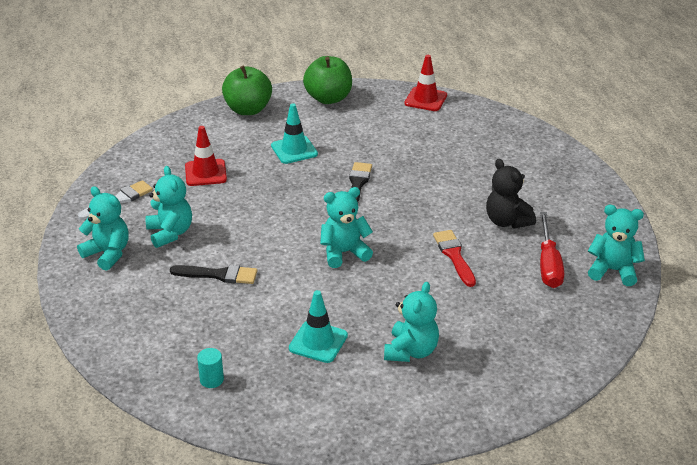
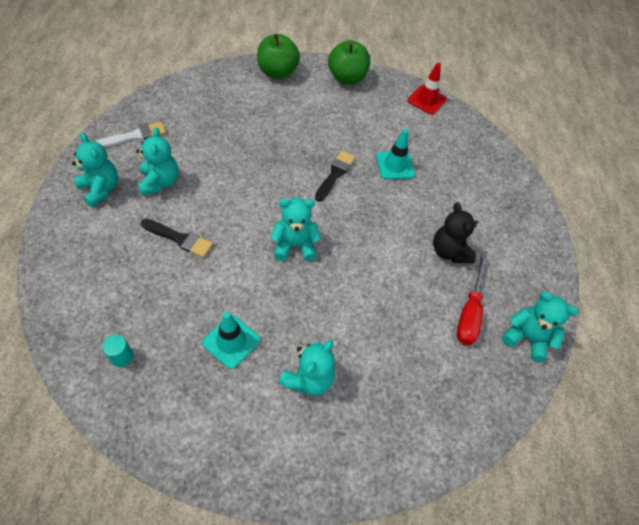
camera: 10 degrees right, 20 degrees up
red traffic cone [185,126,227,186] -> none
turquoise traffic cone [271,103,318,164] -> turquoise traffic cone moved to [376,129,415,179]
red brush [433,230,476,287] -> none

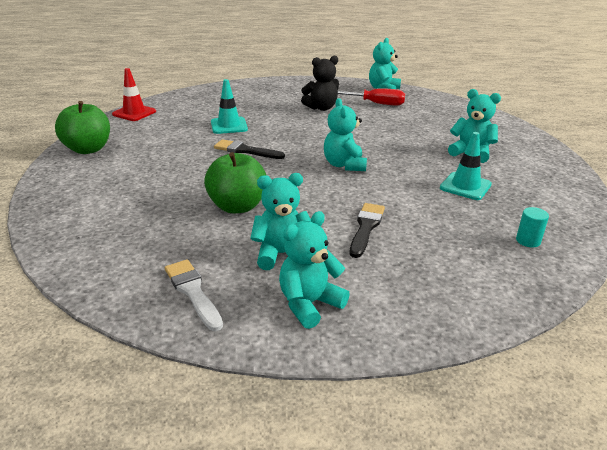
camera: 90 degrees left, 25 degrees down
green apple [257,34,300,79] -> green apple moved to [204,152,266,213]

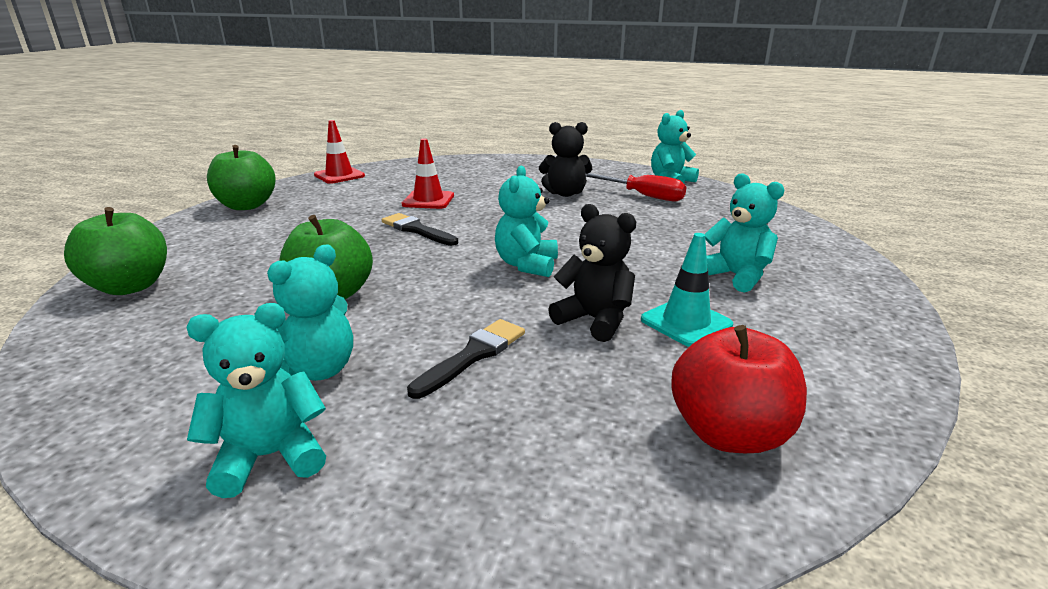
camera: 20 degrees right, 5 degrees down
white brush [165,259,223,331] -> none
turquoise traffic cone [211,79,248,134] -> red traffic cone [402,139,454,209]
turquoise teddy bear [250,173,311,270] -> turquoise teddy bear turned 120 degrees clockwise [267,245,353,381]
turquoise cylinder [516,207,549,248] -> red apple [671,325,807,453]
none -> green apple [64,207,167,295]
none -> black teddy bear [548,204,636,342]

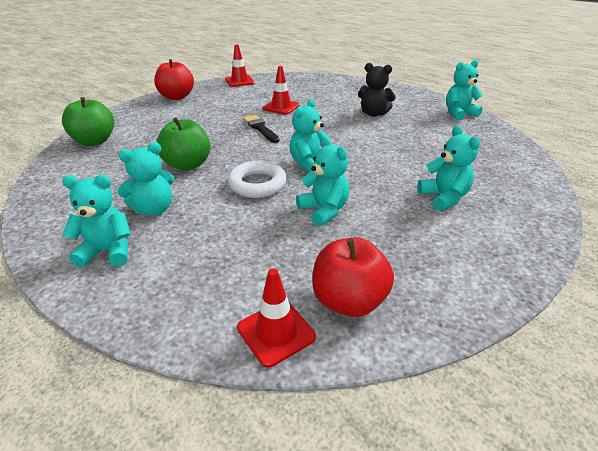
camera: 20 degrees right, 10 degrees up
green apple [207,145,276,210] -> red apple [154,59,194,100]
black brush [407,319,525,399] -> none
black teddy bear [548,204,636,342] -> turquoise teddy bear [296,136,349,226]
red screwdriver [585,173,686,201] -> none
turquoise traffic cone [641,233,733,347] -> none
none -> white ring [228,161,287,198]
none -> red traffic cone [237,268,316,368]

